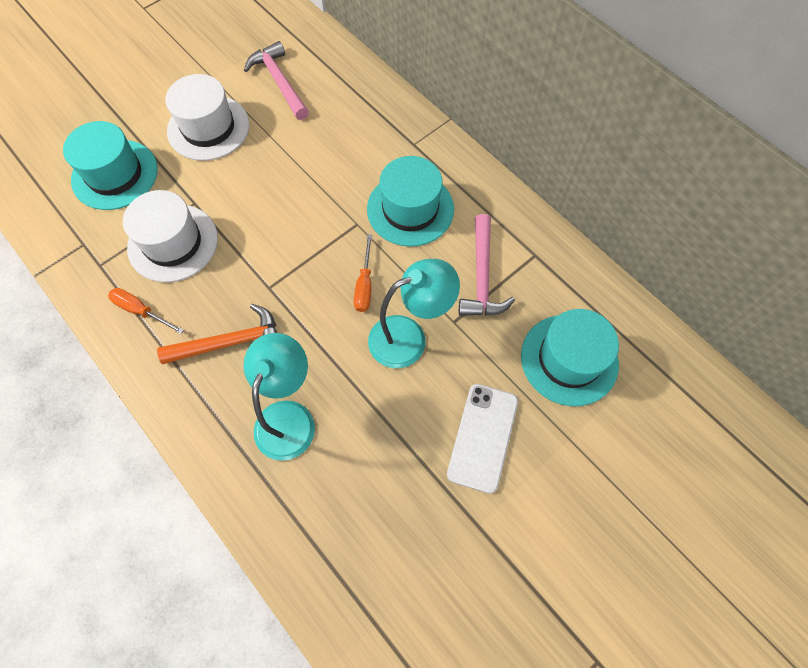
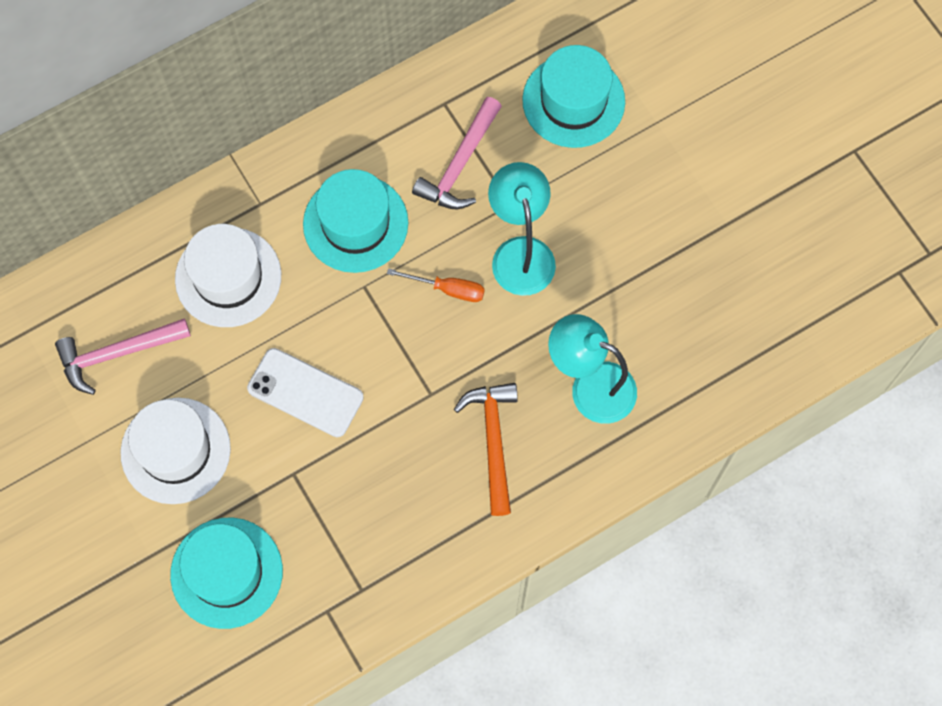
camera: 80 degrees left, 5 degrees up
orange screwdriver [108,288,184,334] -> none
white hat [123,190,218,282] -> white hat moved to [175,224,281,327]
white phone [447,384,518,494] -> white phone moved to [247,348,364,437]
pink hammer [459,214,515,316] -> pink hammer turned 105 degrees clockwise [412,97,502,209]

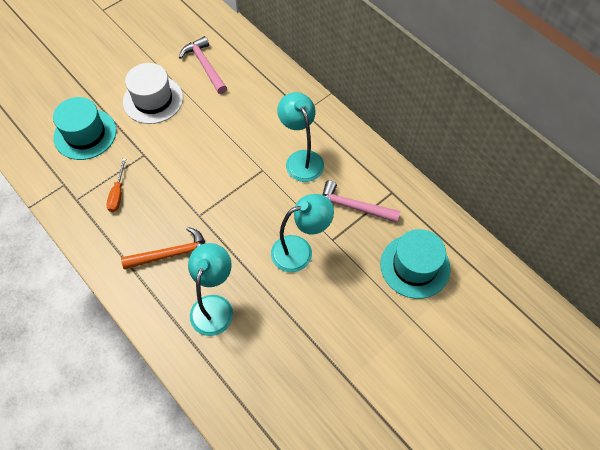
camera: 80 degrees right, 10 degrees down
white hat [175,224,281,327] -> none
white phone [247,348,364,437] -> none
turquoise hat [303,169,408,273] -> turquoise lamp [277,92,324,182]
orange screwdriver [387,268,485,302] -> orange screwdriver moved to [106,158,126,212]

